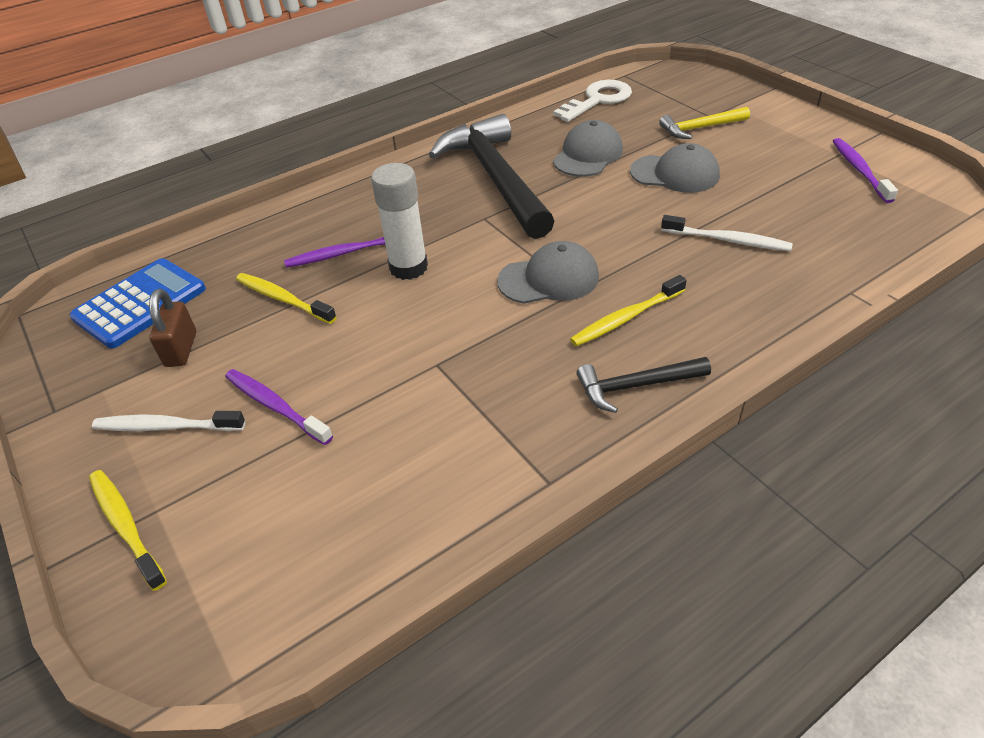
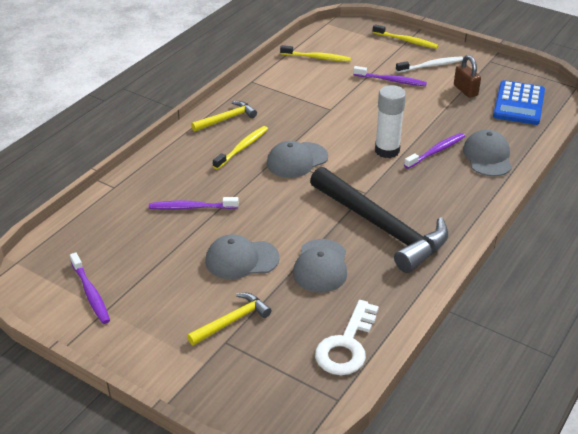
camera: 155 degrees right, 5 degrees down
yellow toothbrush [236,273,336,324] -> yellow toothbrush moved to [280,45,351,62]
black hammer [576,357,711,413] -> yellow hammer [191,101,257,132]
white toothbrush [661,215,793,251] -> purple toothbrush [149,197,239,210]
none -> grey cap [463,130,512,176]

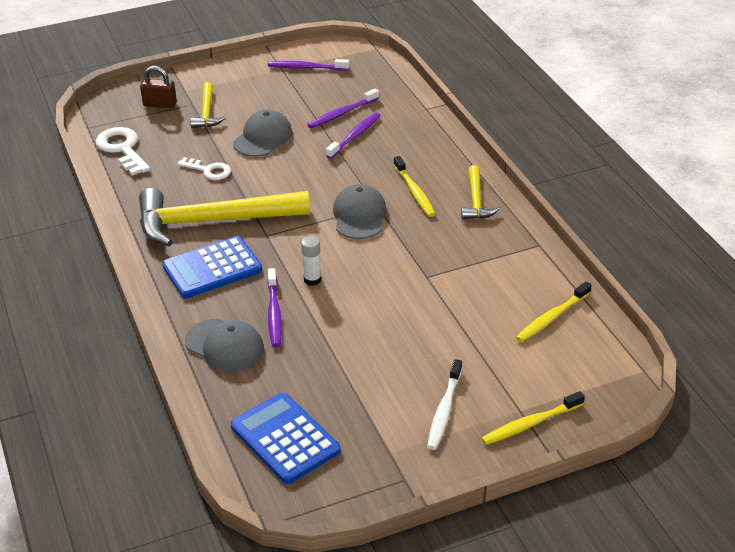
camera: 125 degrees right, 0 degrees up
grey cap [293,239,347,293] -> white key [177,157,231,180]
black hammer [310,167,448,273] -> yellow hammer [139,188,310,246]
purple toothbrush [353,66,427,86] -> purple toothbrush moved to [307,88,379,128]
white glue stick [375,85,406,158] -> white glue stick [301,236,322,286], size x0.57
brown padlock [454,55,481,98] -> brown padlock moved to [140,66,177,108]
none -> blue calculator [163,236,262,298]

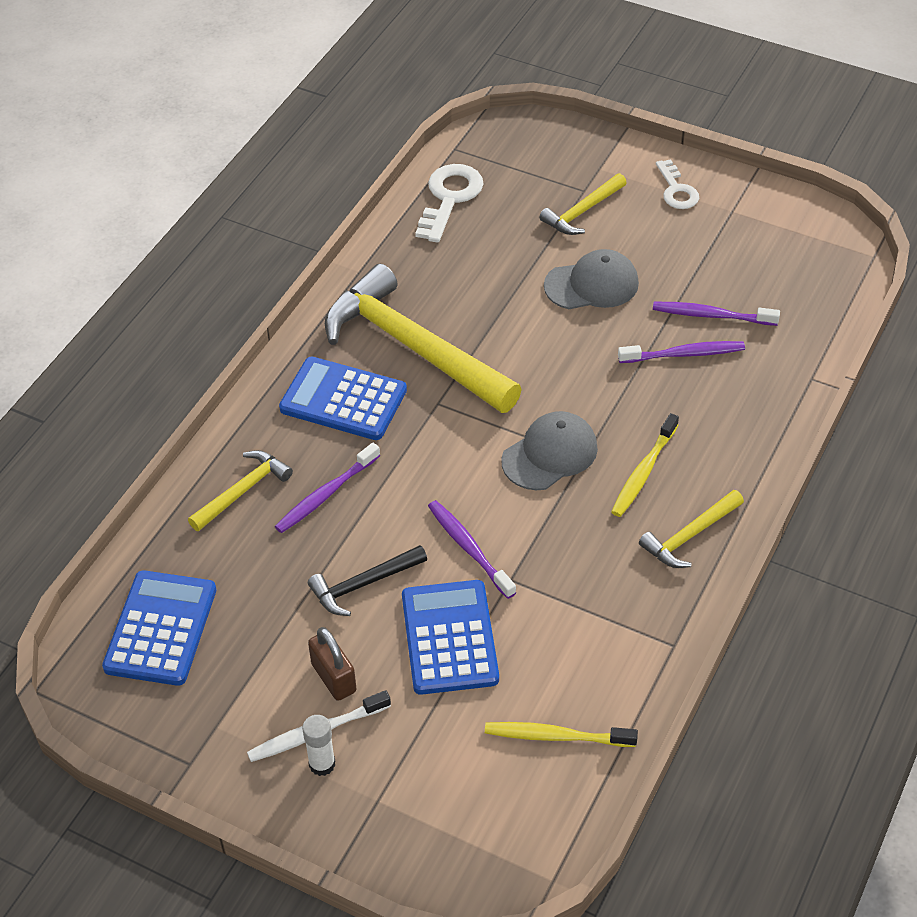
camera: 50 degrees right, 10 degrees up
brown padlock [140,66,177,108] -> brown padlock moved to [308,627,357,701]
white key [177,157,231,180] -> white key moved to [656,159,699,209]
grey cap [185,319,264,372] -> yellow hammer [188,450,293,531]
purple toothbrush [268,59,350,70] -> purple toothbrush moved to [428,500,516,599]
white glue stick [301,236,322,286] -> white glue stick moved to [302,715,335,776]
yellow toothbrush [481,391,585,445] -> none
none -> black hammer [308,545,427,616]
none -> blue calculator [402,580,499,695]

